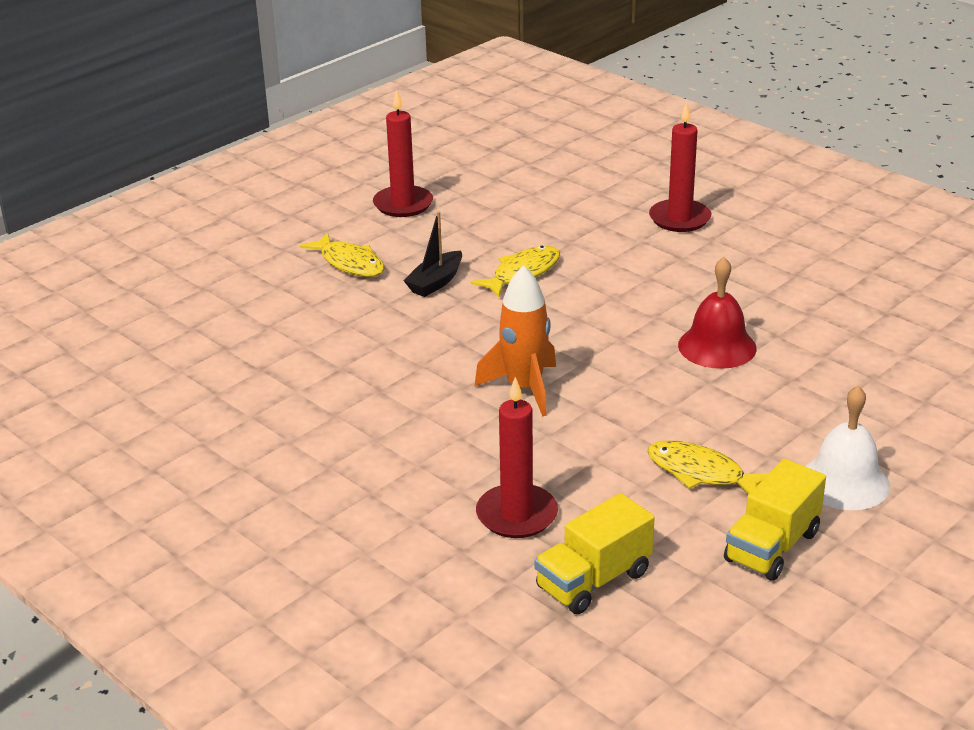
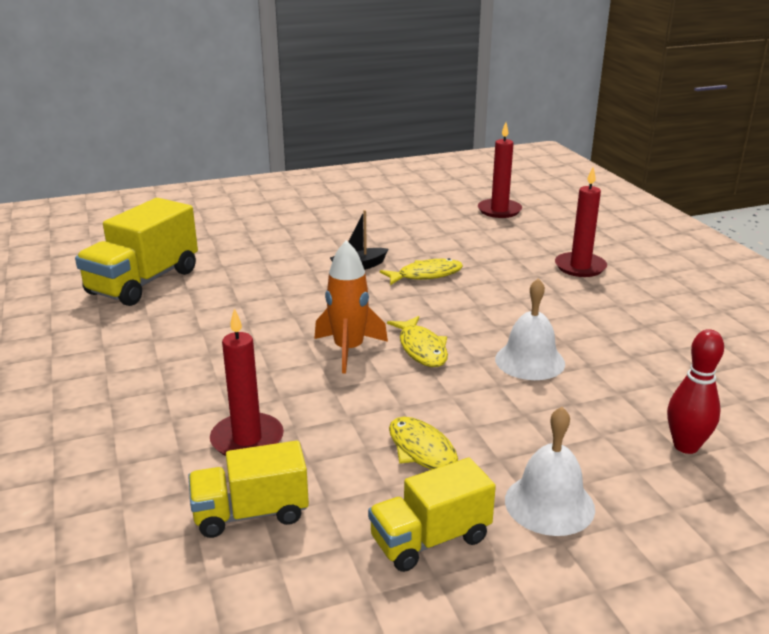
camera: 25 degrees right, 5 degrees down
yellow fish [300,232,385,277] -> yellow fish moved to [387,316,448,367]
red candle [373,90,433,217] -> red candle moved to [478,122,522,218]
red bell [678,257,757,369] -> white bell [495,278,565,380]
none -> yellow truck [75,198,198,306]
none -> red bowling pin [667,329,724,454]

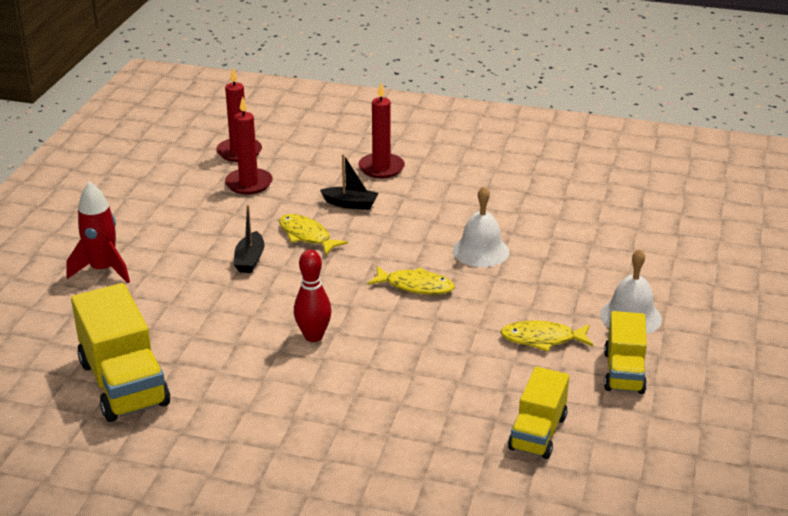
camera: 55 degrees left, 5 degrees up
red candle [210,308,284,456] -> red candle moved to [225,96,273,195]
orange rocket [314,240,388,373] -> none
yellow fish [380,258,463,285] -> yellow fish turned 60 degrees counterclockwise [279,214,348,255]
red bowling pin [667,329,724,454] -> red bowling pin moved to [294,249,332,342]
none -> red rocket [66,181,130,283]
none -> black boat [320,154,378,210]

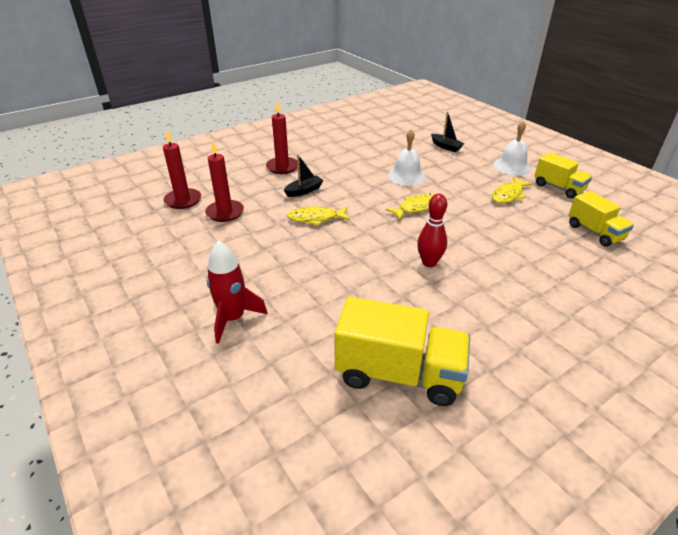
camera: 50 degrees left, 5 degrees up
black boat [234,205,264,273] -> black boat moved to [431,111,465,152]

